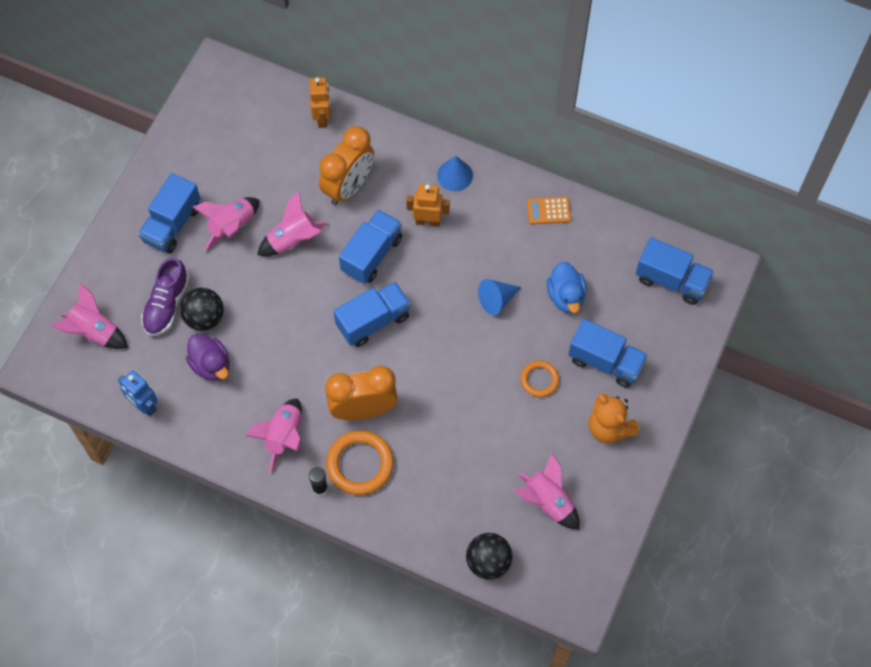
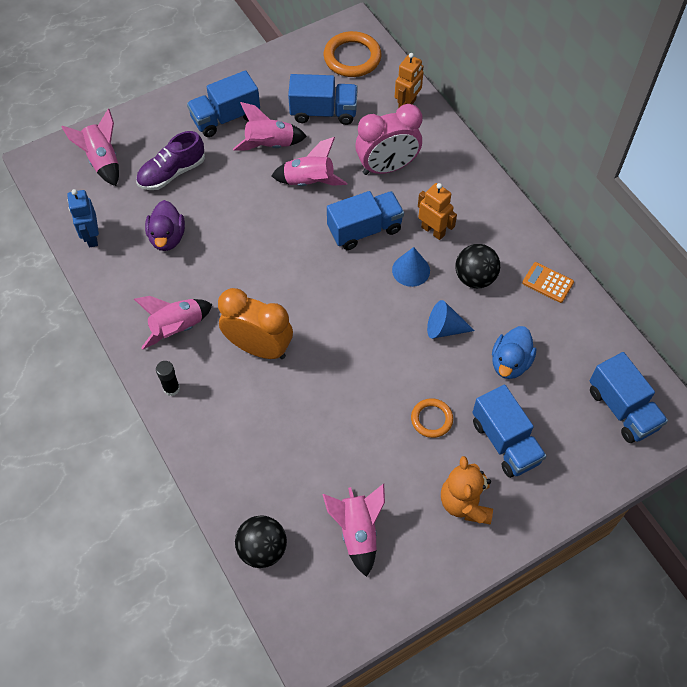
camera: 35 degrees right, 5 degrees down
black ball [180,288,224,331] -> black ball moved to [455,244,500,288]
orange clock [319,126,374,205] -> pink clock [355,104,422,175]
orange ring [326,430,394,495] -> orange ring moved to [323,31,381,77]
blue truck [333,282,411,347] -> blue truck moved to [288,74,358,125]
blue cone [437,156,473,191] -> blue cone moved to [392,247,430,287]

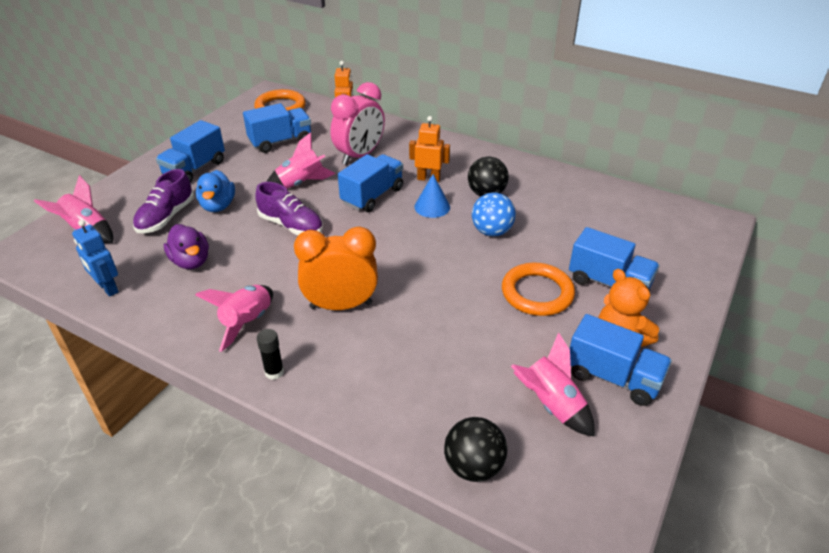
camera: 30 degrees left, 20 degrees down
pink rocket [233,102,307,151] -> none
orange ring [411,398,453,438] -> orange ring [502,263,575,316], size x1.70
blue cone [427,300,475,339] -> blue ball [472,192,516,236]
blue duck [492,326,536,379] -> blue duck moved to [196,170,235,212]
orange calculator [522,262,574,303] -> none
blue truck [589,352,668,443] -> blue truck moved to [570,314,672,406]
none -> purple shoe [255,182,323,235]

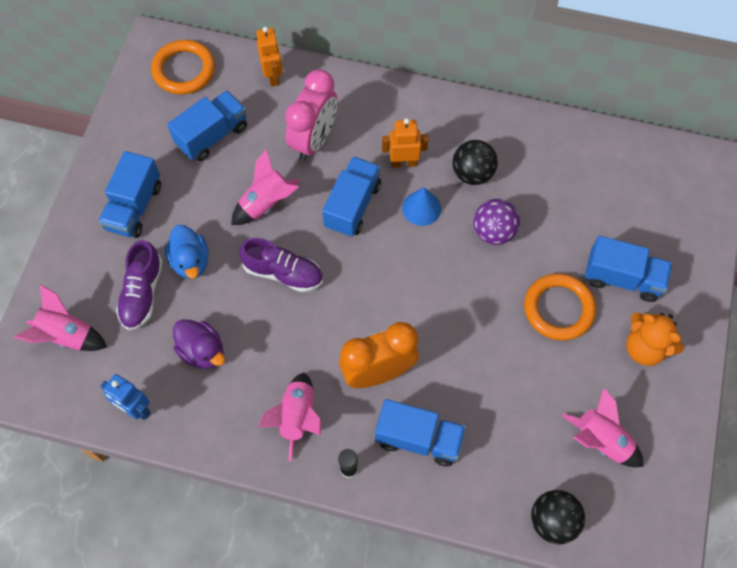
camera: 15 degrees left, 25 degrees up
blue ball [472,192,516,236] -> purple ball [474,199,520,245]
blue truck [570,314,672,406] -> blue truck moved to [375,399,466,466]

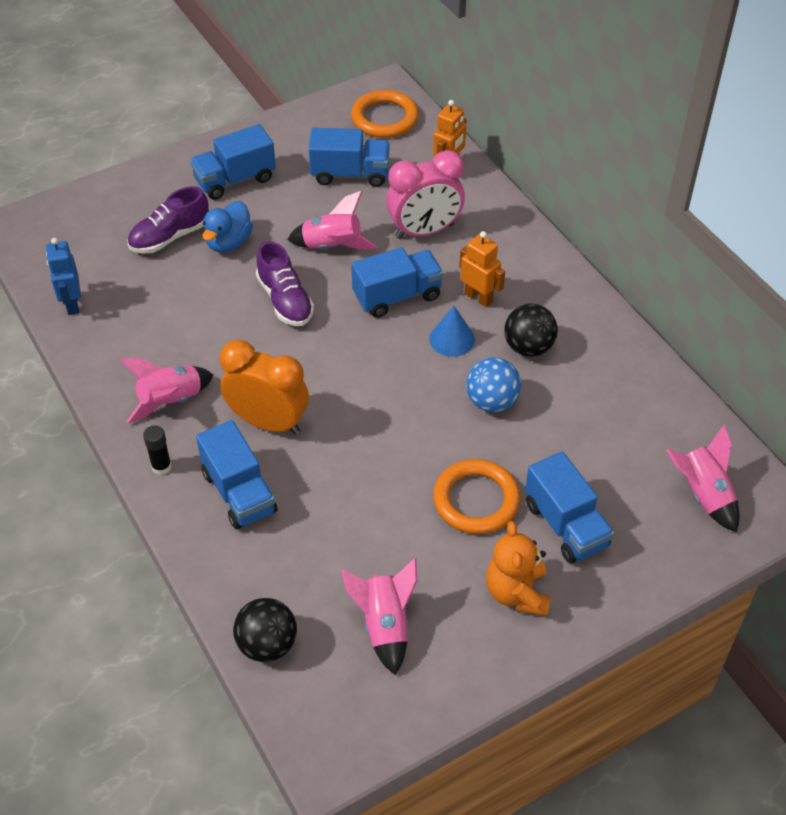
camera: 45 degrees right, 15 degrees down
pink rocket [14,284,107,351] -> pink rocket moved to [666,425,740,532]
purple duck [173,319,225,369] -> none
purple ball [474,199,520,245] -> blue ball [466,357,521,412]

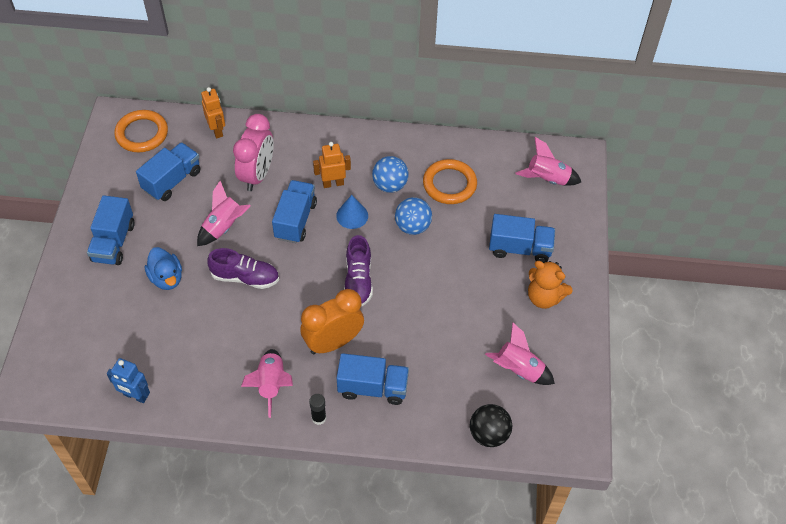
camera: 55 degrees left, 5 degrees up
purple shoe [127,186,209,253] -> purple shoe moved to [344,235,373,306]
orange ring [433,459,521,534] -> orange ring moved to [423,159,477,204]
black ball [504,303,558,357] -> blue ball [372,156,409,193]

